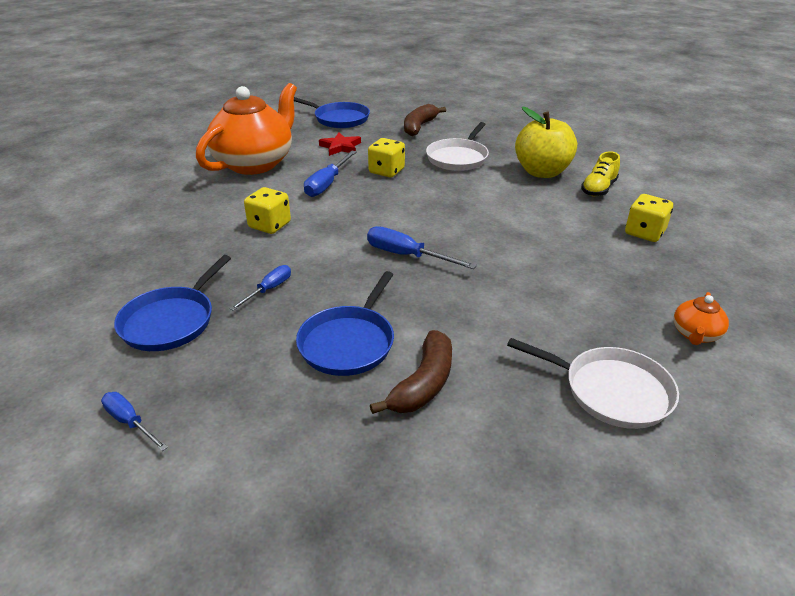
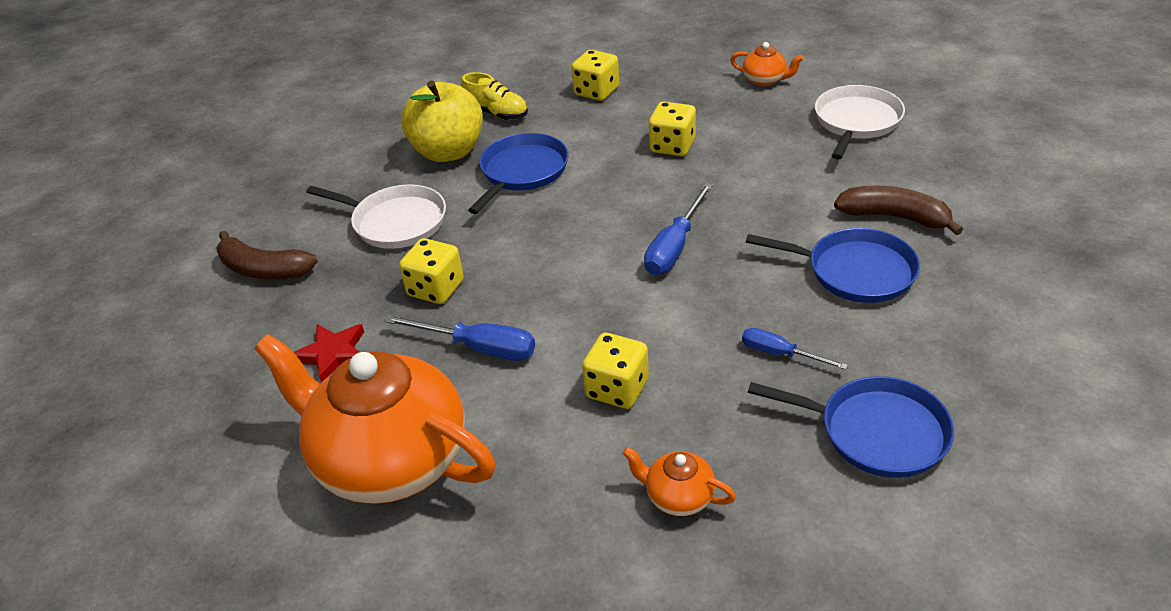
camera: 90 degrees left, 5 degrees up
blue screwdriver [101,392,168,451] -> none
blue pan [294,97,370,128] -> blue pan moved to [468,133,569,214]
none -> orange teapot [622,447,736,516]
none -> yellow dice [649,102,696,156]

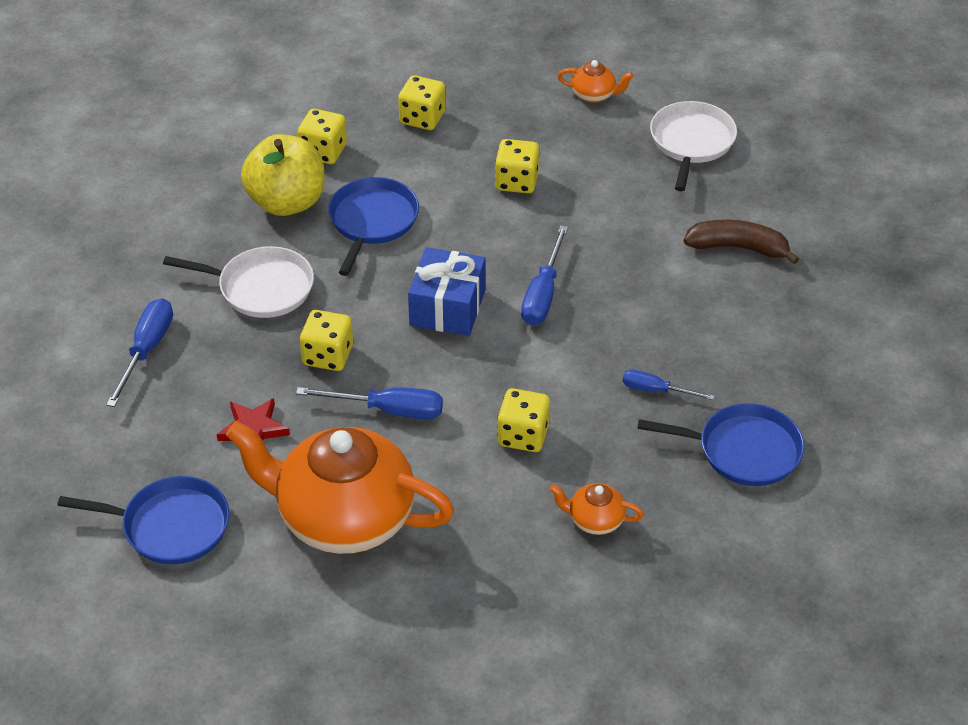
camera: 15 degrees left, 5 degrees up
brown banana [217,230,318,280] -> blue screwdriver [106,298,173,407]
yellow shoe [461,72,528,120] -> yellow dice [297,109,347,164]
blue pan [746,228,920,303] -> blue pan moved to [57,476,230,564]
none -> blue gift [408,247,485,336]

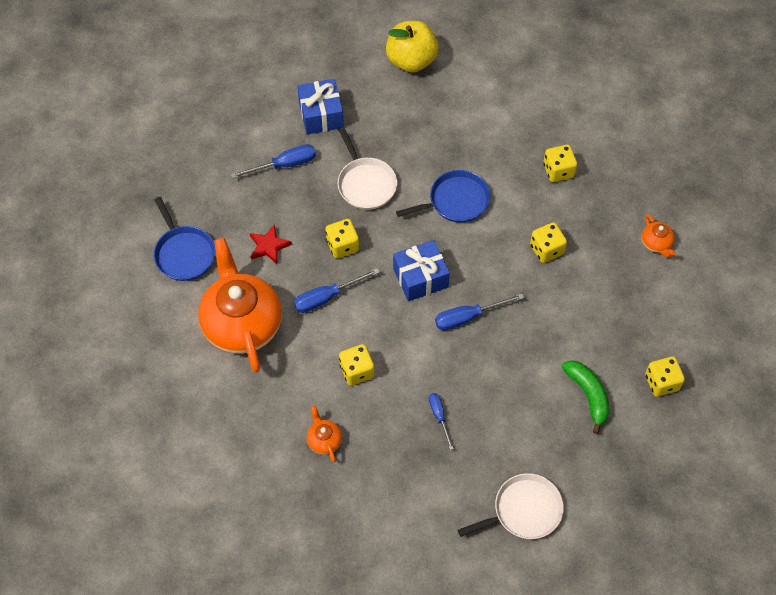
camera: 55 degrees right, 15 degrees up
yellow apple [241,134,324,216] -> yellow apple moved to [386,21,439,73]
blue screwdriver [296,387,443,419] -> blue screwdriver turned 90 degrees clockwise [294,268,380,313]
yellow dice [297,109,347,164] -> yellow dice moved to [645,356,685,397]
blue pan [637,403,804,486] -> none
white pan [650,101,737,191] -> white pan moved to [458,473,564,539]
brown banana [684,220,799,264] -> green banana [562,360,610,434]
none -> blue gift [297,79,344,134]

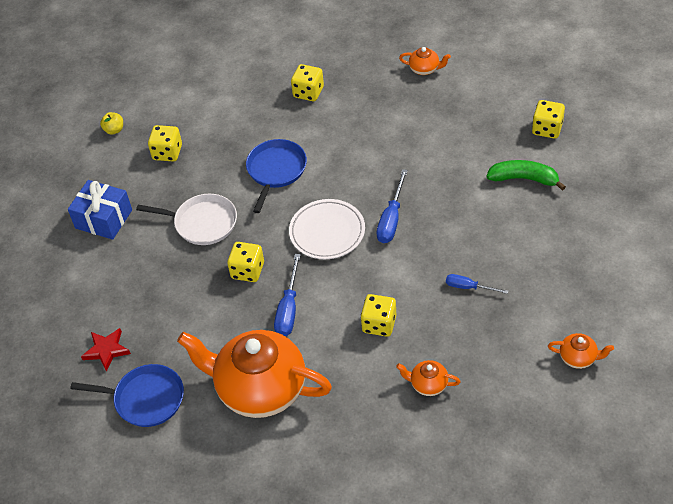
camera: 50 degrees left, 10 degrees down
blue screwdriver [231,144,316,179] -> none
red star [250,224,292,264] -> red star moved to [81,328,131,372]
yellow apple [386,21,439,73] -> yellow apple [100,112,123,135], size x0.42
blue gift [393,240,450,301] -> white plate [289,199,365,259]
white pan [458,473,564,539] -> none
yellow dice [530,222,567,263] -> yellow dice moved to [148,125,182,162]
none -> orange teapot [548,333,614,369]

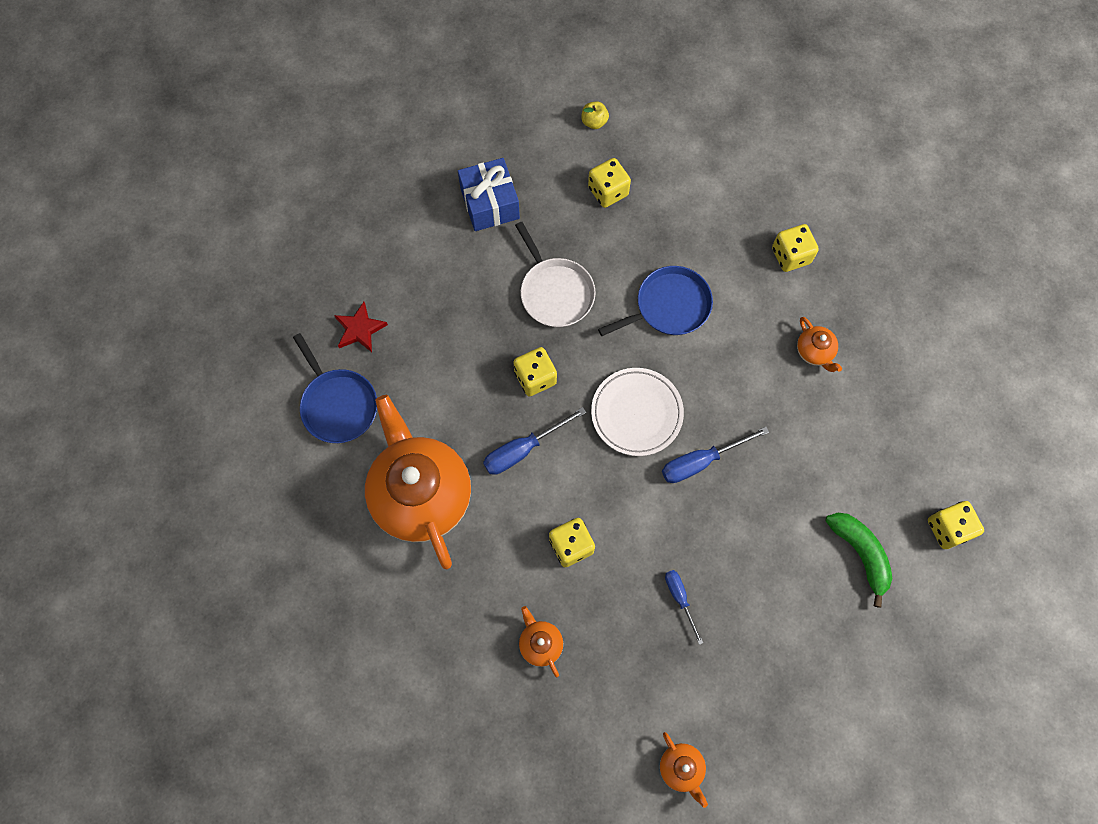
camera: 45 degrees right, 20 degrees up
orange teapot [399,47,451,75] -> orange teapot moved to [797,317,842,372]

